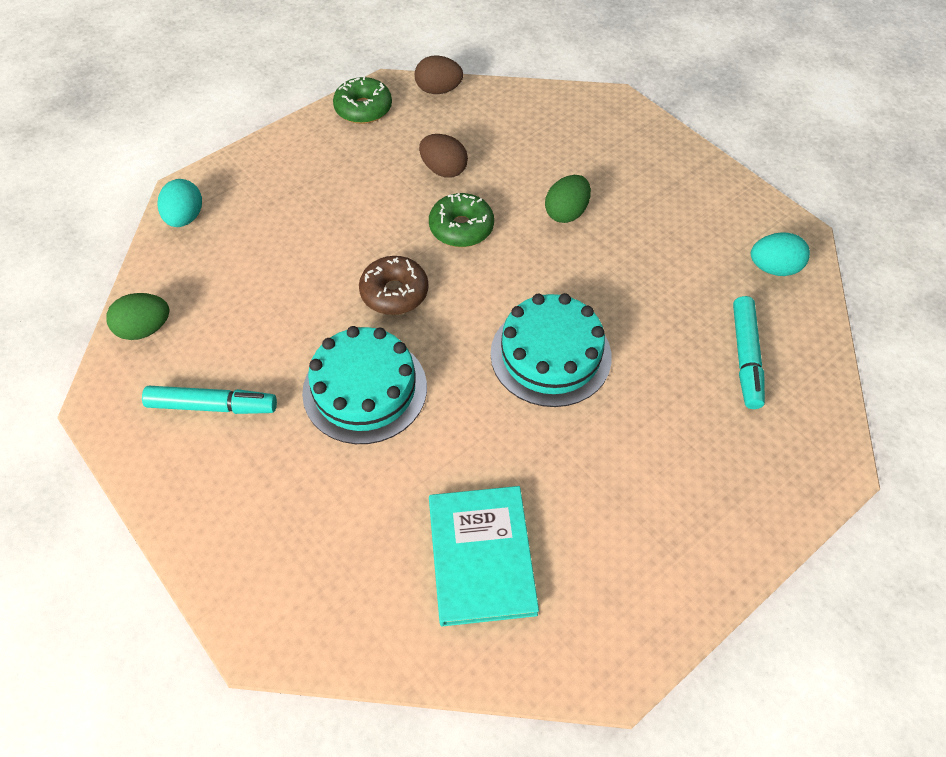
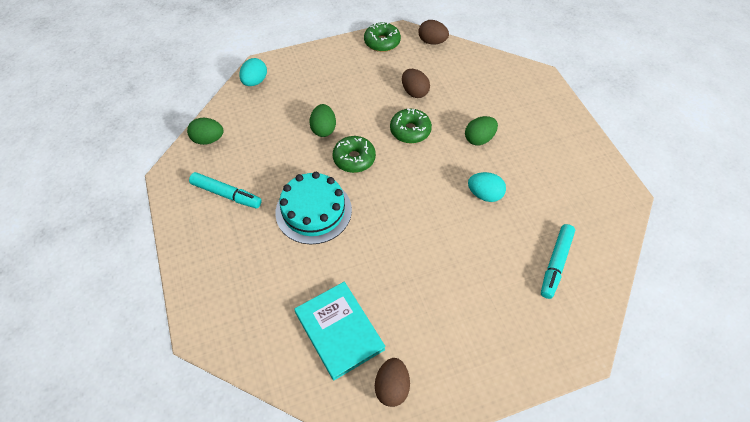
camera: 20 degrees right, 0 degrees up
brown donut [359,256,428,315] -> green donut [333,136,376,173]
turquoise book [429,486,539,626] -> turquoise book turned 45 degrees counterclockwise [294,282,386,380]
turquoise cake [490,293,612,407] -> none
turquoise egg [751,232,810,276] -> turquoise egg moved to [468,172,506,202]
none -> green egg [310,104,336,137]
none -> brown egg [375,358,410,407]

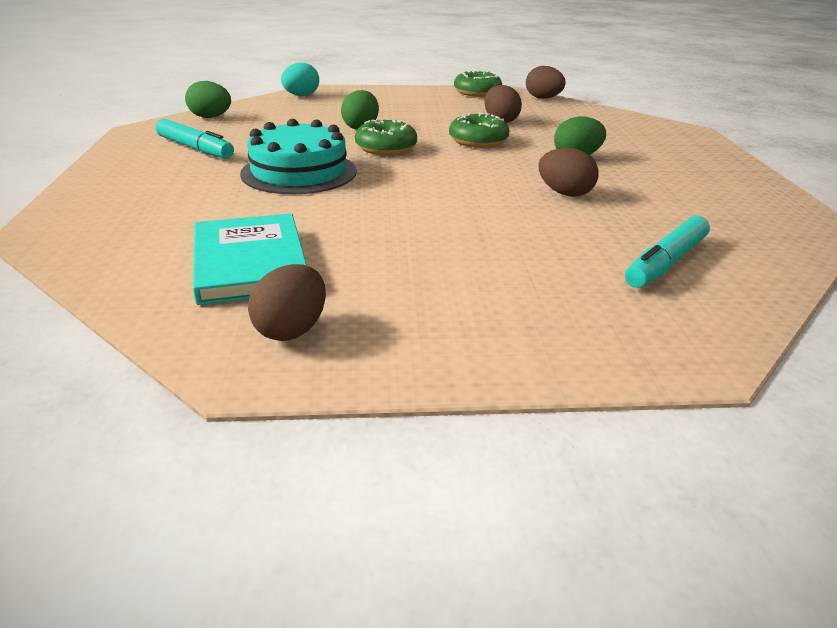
camera: 15 degrees right, 25 degrees down
turquoise egg [468,172,506,202] -> brown egg [539,148,598,197]

